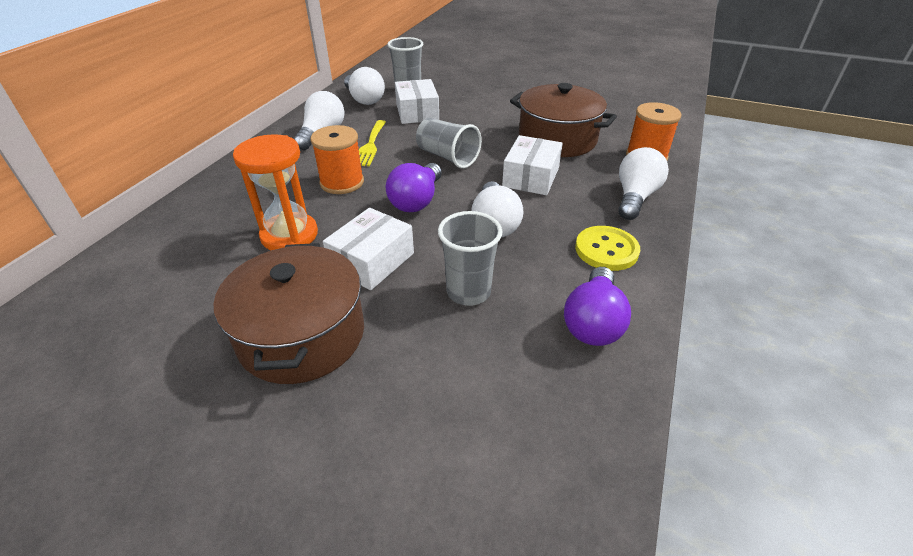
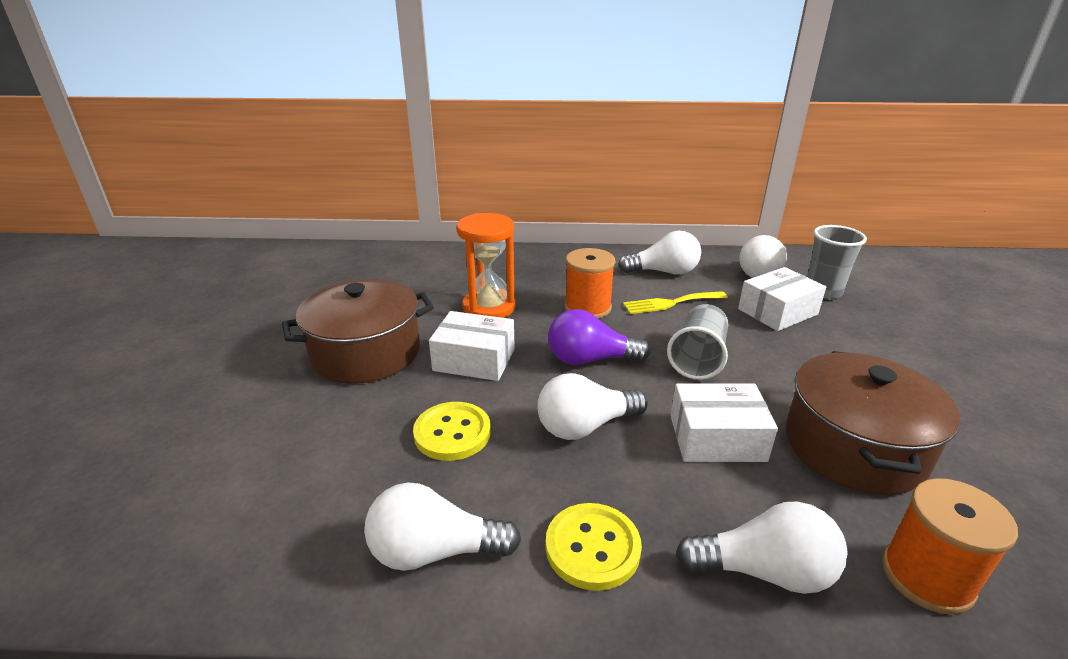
camera: 70 degrees right, 10 degrees down
grey cup [438,211,502,306] -> yellow button [413,402,491,461]
purple light bulb [564,267,631,346] -> white light bulb [364,482,521,571]

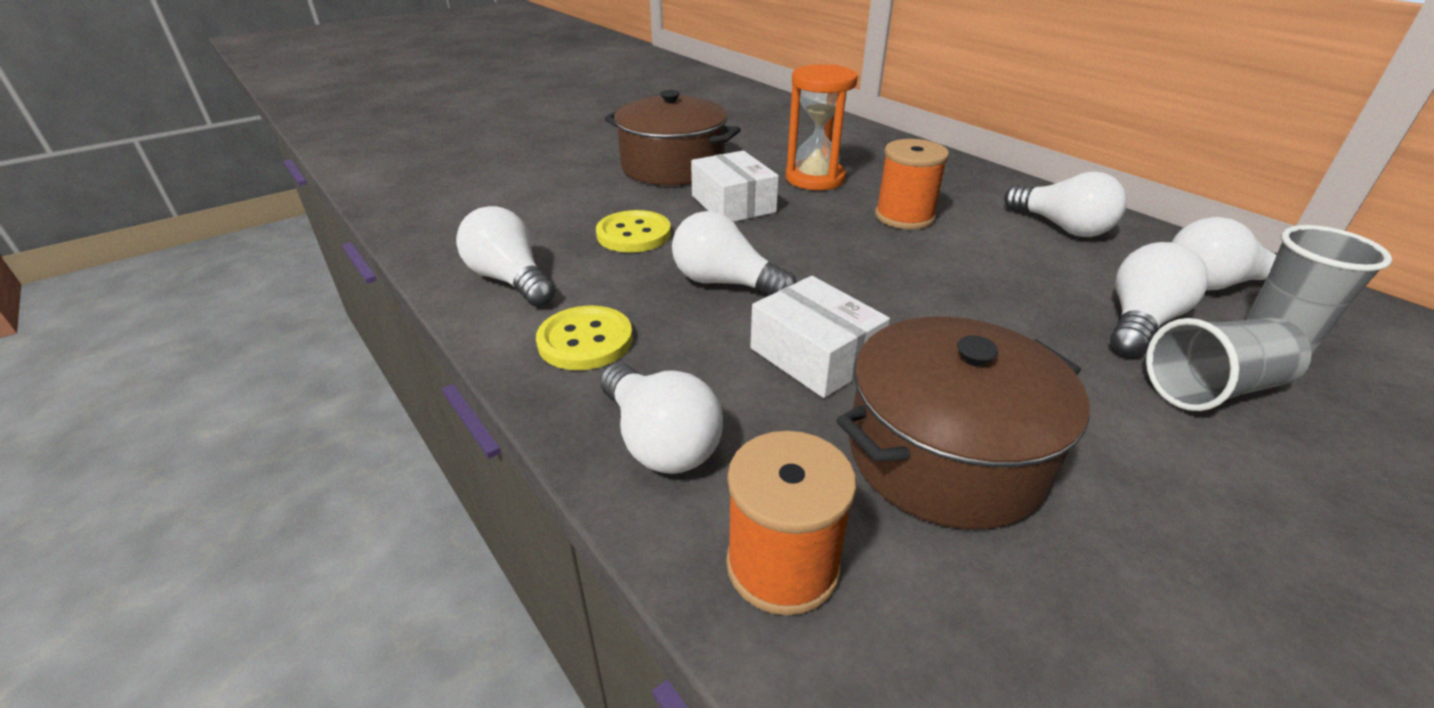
camera: 50 degrees right, 5 degrees up
purple light bulb [548,309,650,365] -> none
yellow fork [623,291,728,314] -> none
grey cup [667,304,728,380] -> grey cup moved to [1146,318,1312,411]
white box [738,267,826,331] -> white light bulb [1110,242,1208,356]

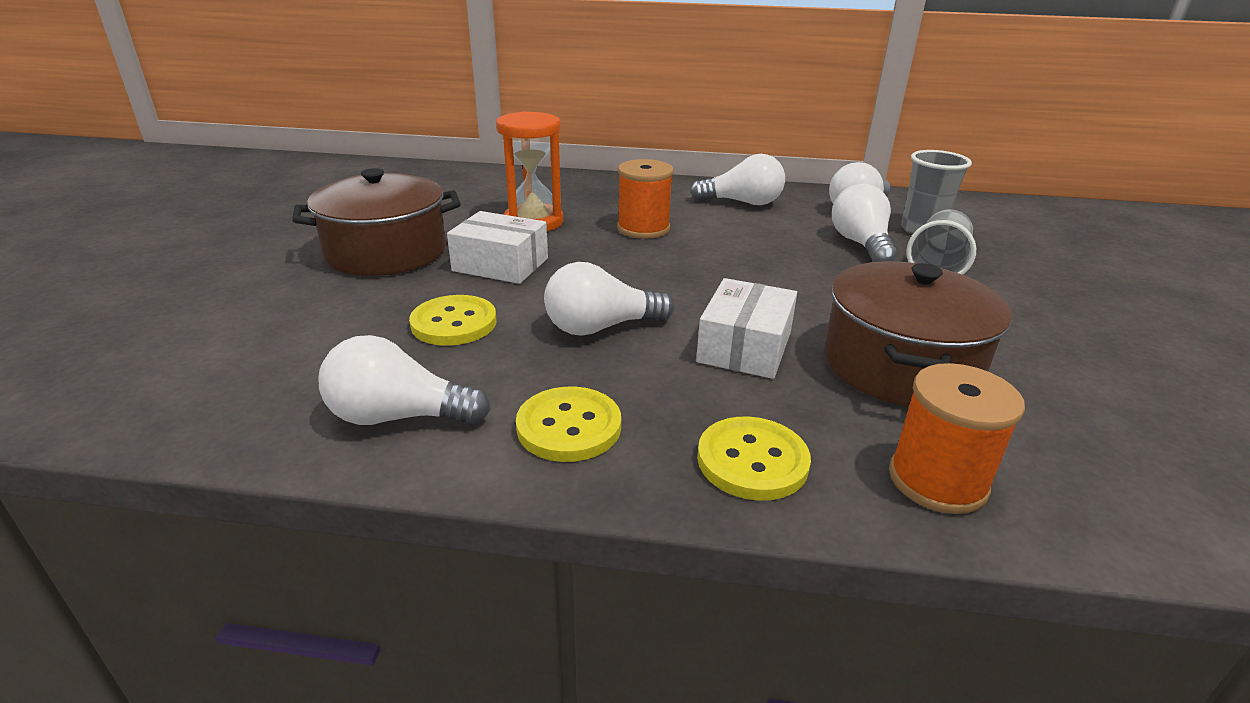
camera: 45 degrees left, 5 degrees down
white light bulb [600,363,723,474] -> yellow button [697,417,811,501]
white box [750,276,890,398] -> white box turned 75 degrees counterclockwise [696,278,797,379]

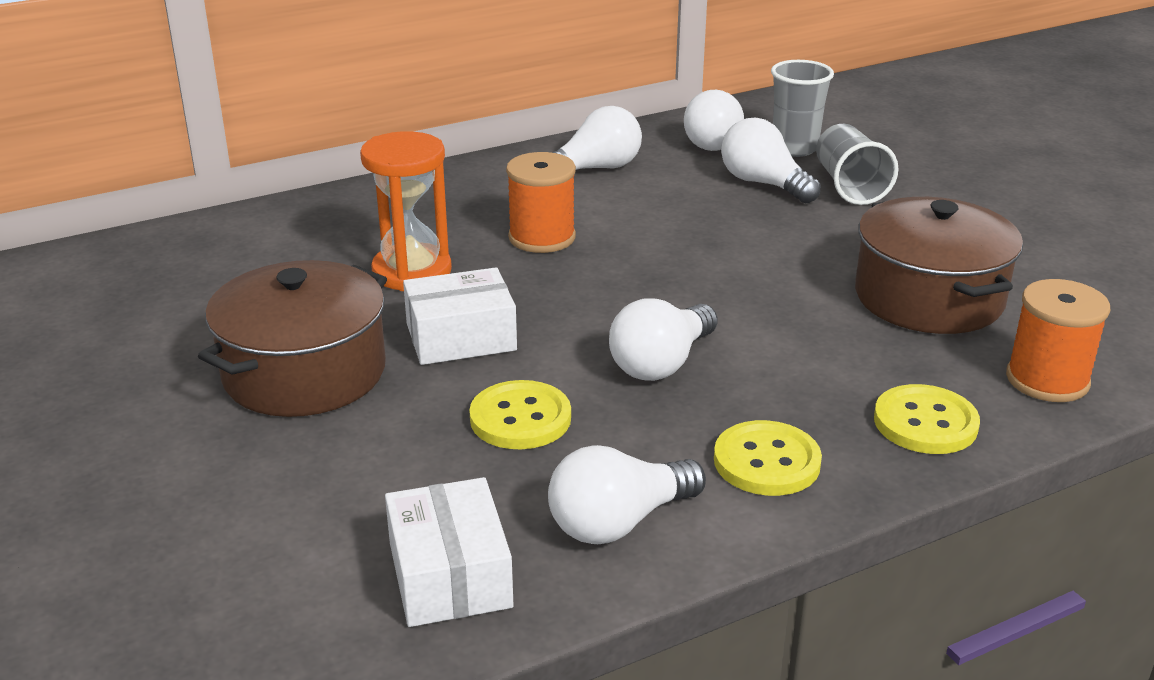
camera: 35 degrees left, 0 degrees up
white box [696,278,797,379] -> white box moved to [385,477,513,627]

